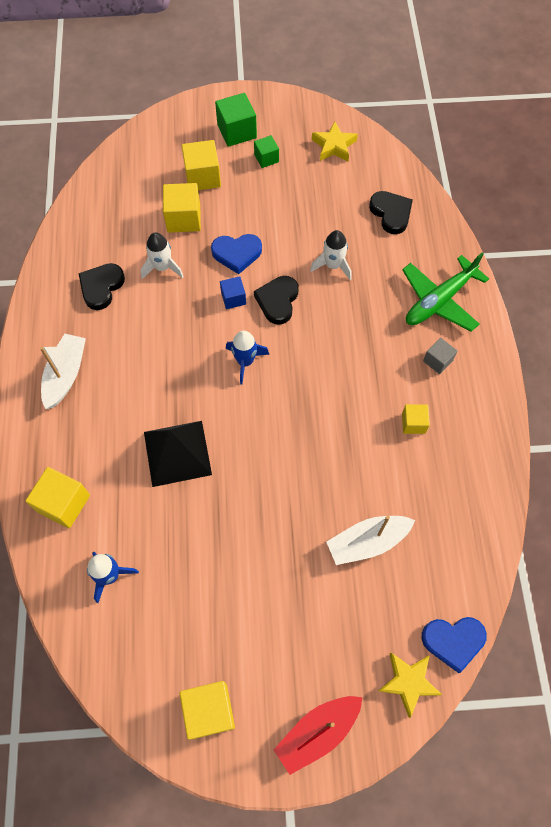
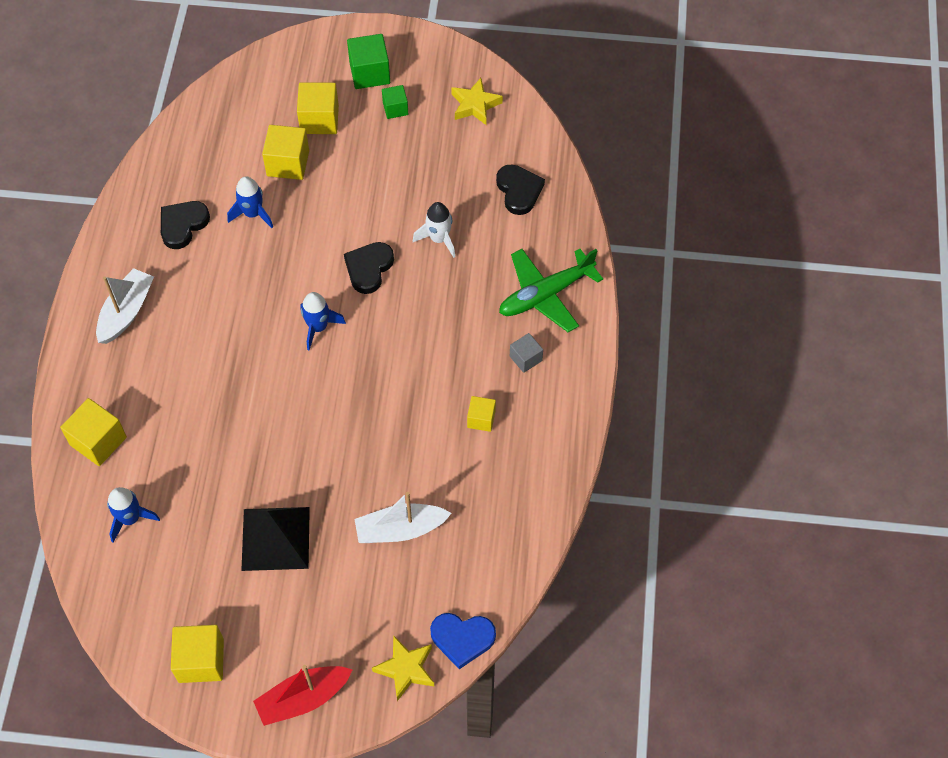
camera: 10 degrees right, 5 degrees down
white rocket [141,232,184,279] -> blue rocket [227,176,273,228]
black pyramid [144,421,212,487] -> black pyramid moved to [241,507,310,571]
blue heart [211,234,262,274] -> none
blue cube [220,276,246,309] -> none

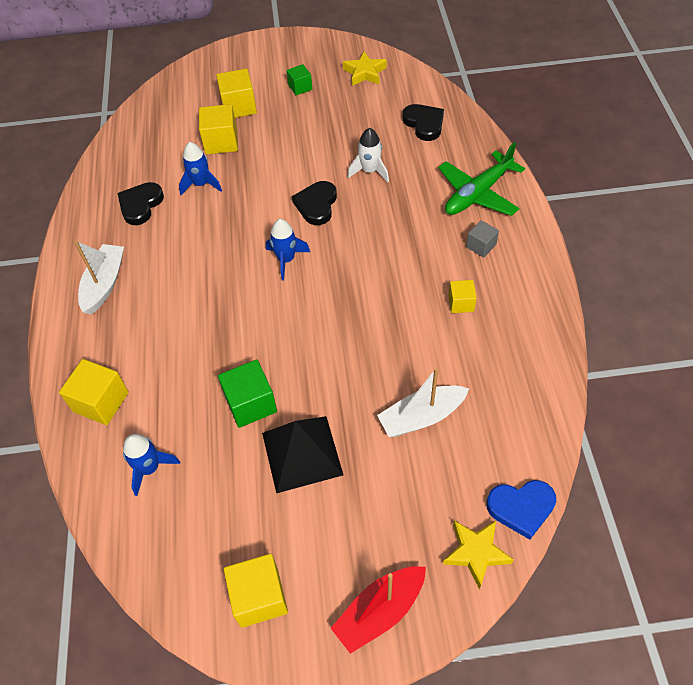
camera: 10 degrees left, 5 degrees down
green cube [347,34,390,89] -> green cube moved to [218,360,277,428]

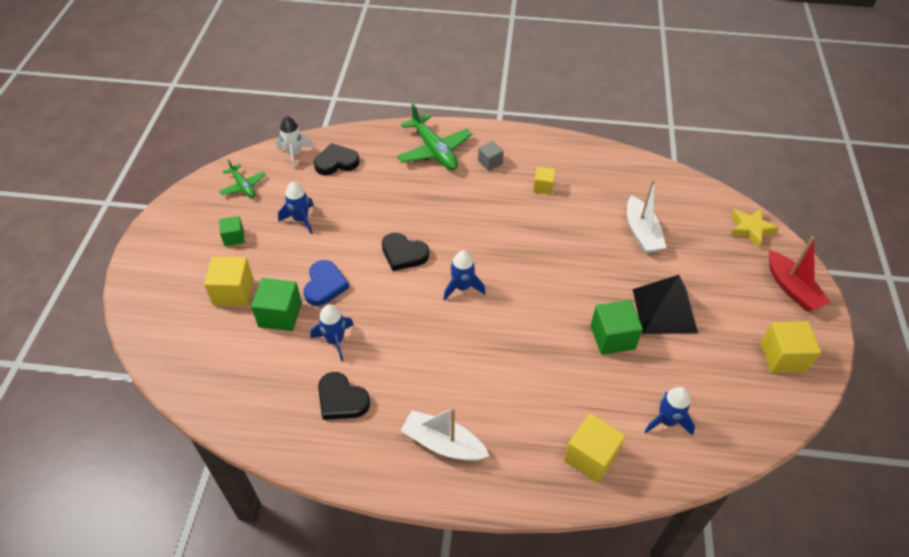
camera: 80 degrees left, 5 degrees down
yellow cube [199,104,238,155] -> green cube [251,278,302,331]
yellow star [343,51,387,86] -> green plane [219,159,266,198]
white rocket [348,128,389,182] -> white rocket moved to [276,116,313,169]
blue heart [486,480,556,540] -> blue heart moved to [304,260,349,306]
none -> blue rocket [278,182,314,234]

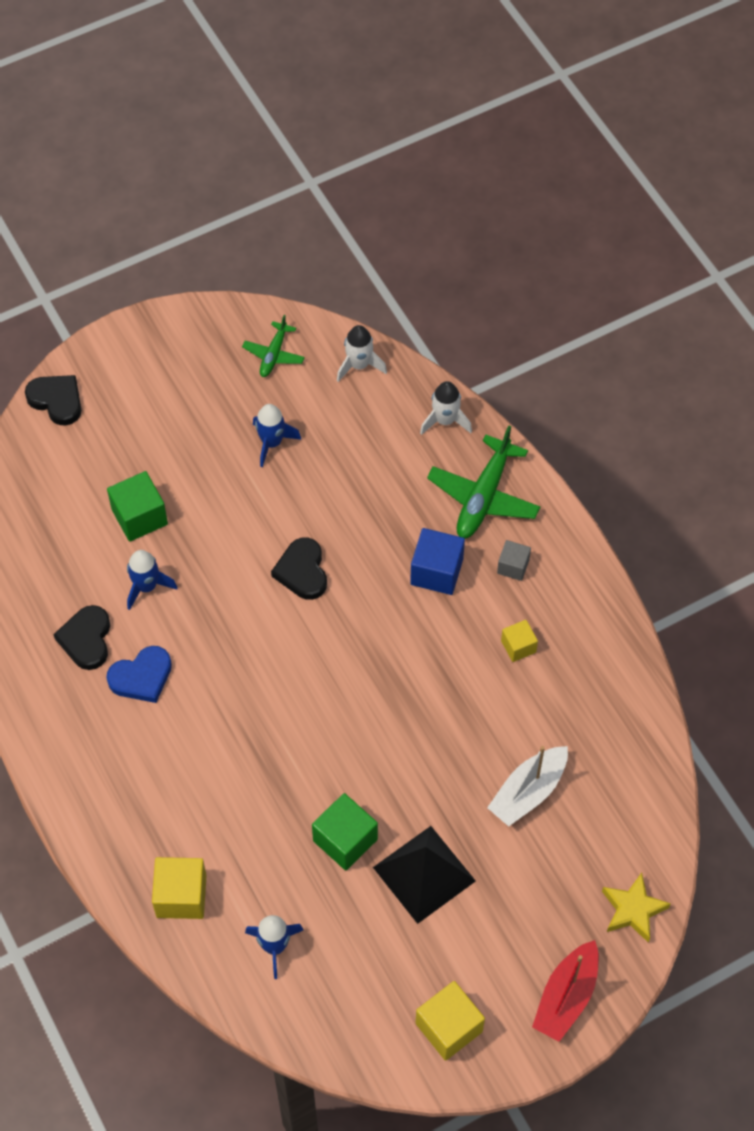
camera: 55 degrees right, 10 degrees up
yellow cube [204,257,254,306] -> none
green cube [219,216,245,246] -> none
blue heart [304,260,349,306] -> blue heart moved to [106,646,172,703]
black heart [314,143,360,175] -> black heart moved to [25,375,82,425]
white boat [400,407,490,461] -> none
blue rocket [443,250,486,301] -> none
none -> blue cube [410,528,465,595]
none -> white rocket [420,381,472,435]

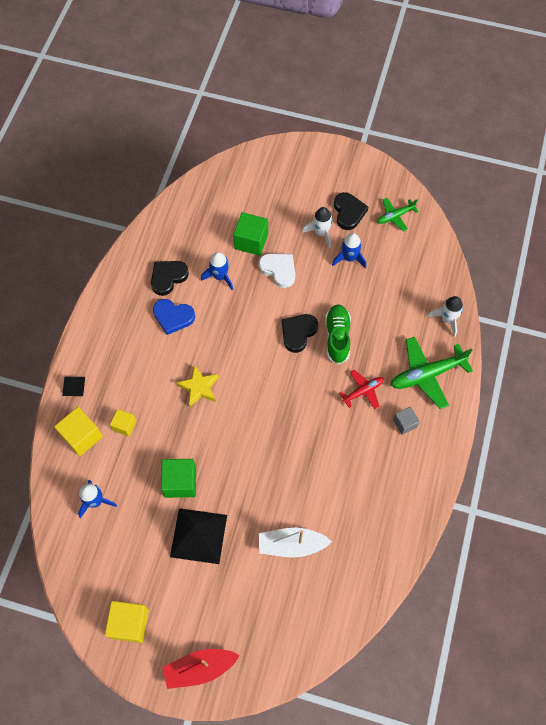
camera: 45 degrees right, 5 degrees up
black heart [25,375,82,425] -> black heart moved to [334,192,368,230]
white rocket [337,325,387,382] -> white rocket moved to [302,207,333,248]
blue cube [410,528,465,595] -> red plane [339,370,384,409]
yellow cube [501,620,538,662] -> yellow cube moved to [110,409,136,436]
yellow star [602,873,671,943] -> yellow star moved to [176,365,219,407]
none -> black pyramid [62,377,85,396]
none -> white heart [259,253,295,288]
none -> green shoe [325,304,351,364]

